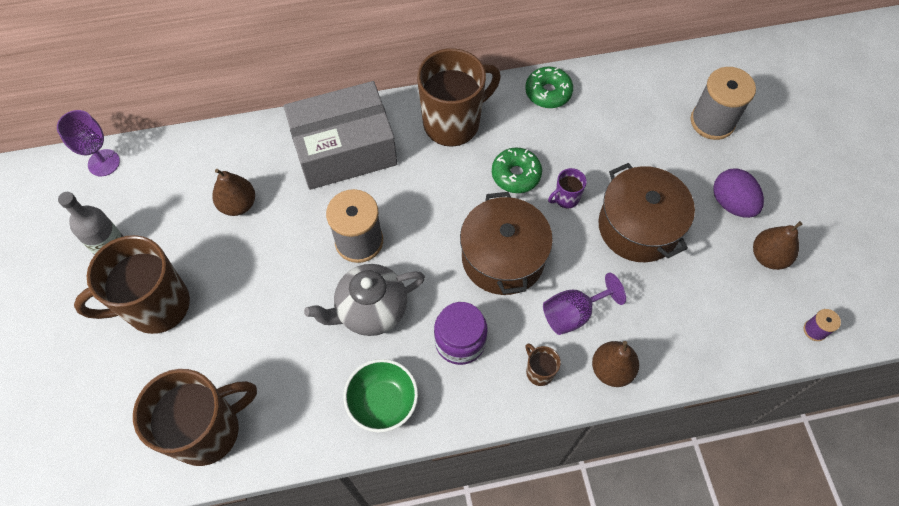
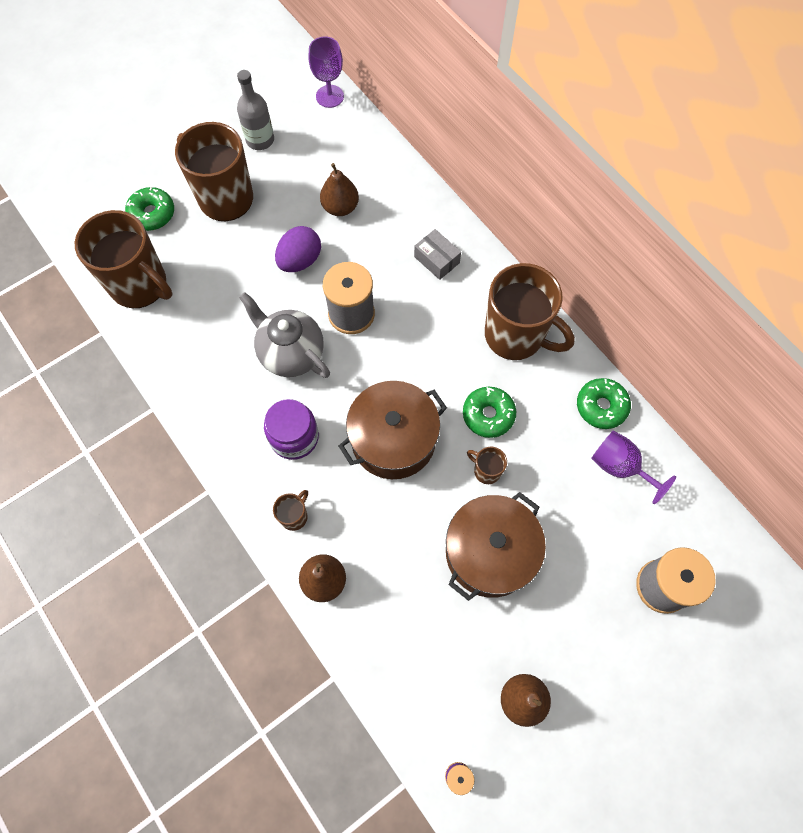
camera: 65 degrees right, 5 degrees up
grey box [284,81,397,190] -> grey box [414,229,461,280], size x0.41
green bowl [343,359,418,433] -> none
purple goblet [543,273,626,335] -> purple goblet moved to [591,431,676,504]
purple mug [548,168,587,208] -> brown mug [467,447,507,484]
purple egg [713,169,764,218] -> purple egg moved to [275,226,321,272]
none -> green donut [125,187,174,231]

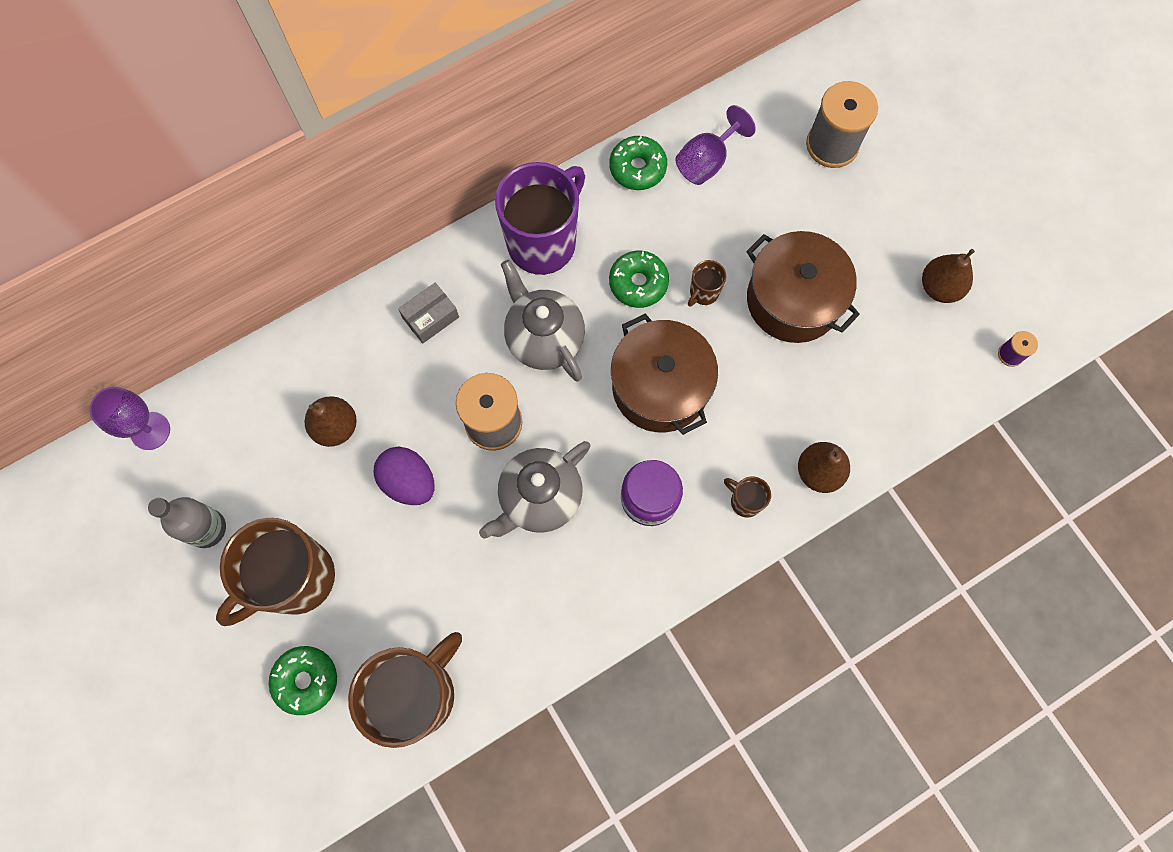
camera: 85 degrees left, 5 degrees up
brown mug [485,263,575,360] -> purple mug [495,162,585,275]
none -> grey teapot [501,260,585,381]

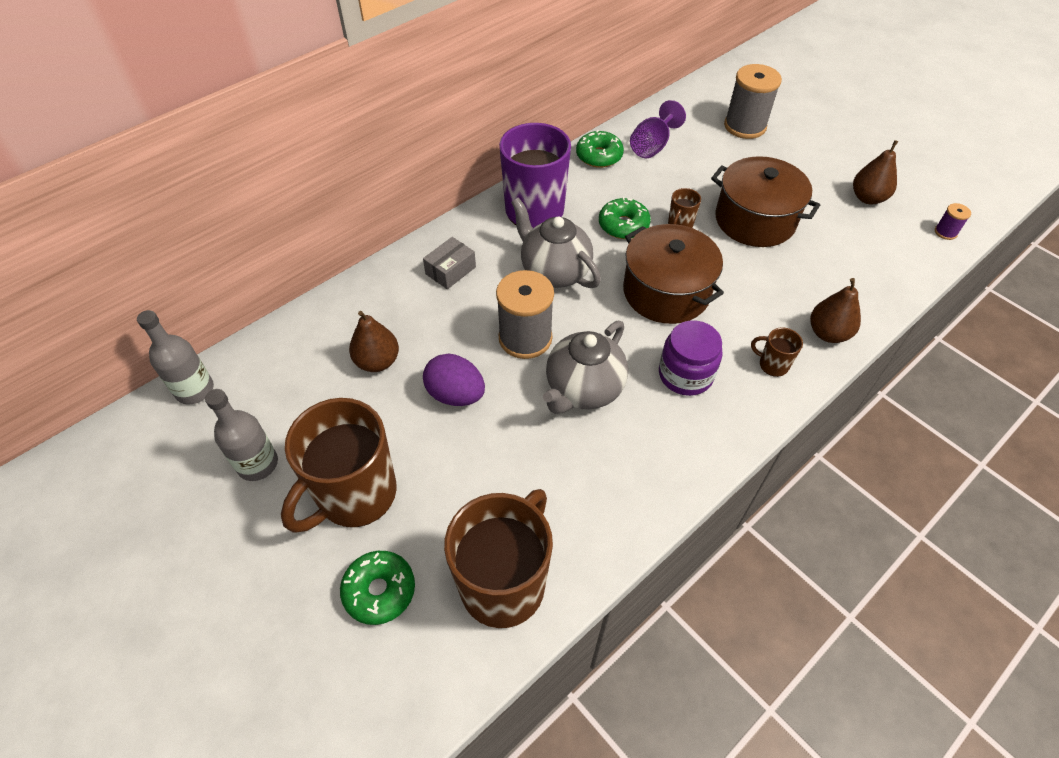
camera: 10 degrees left, 20 degrees down
purple goblet [89,387,170,450] -> grey bottle [137,310,214,405]

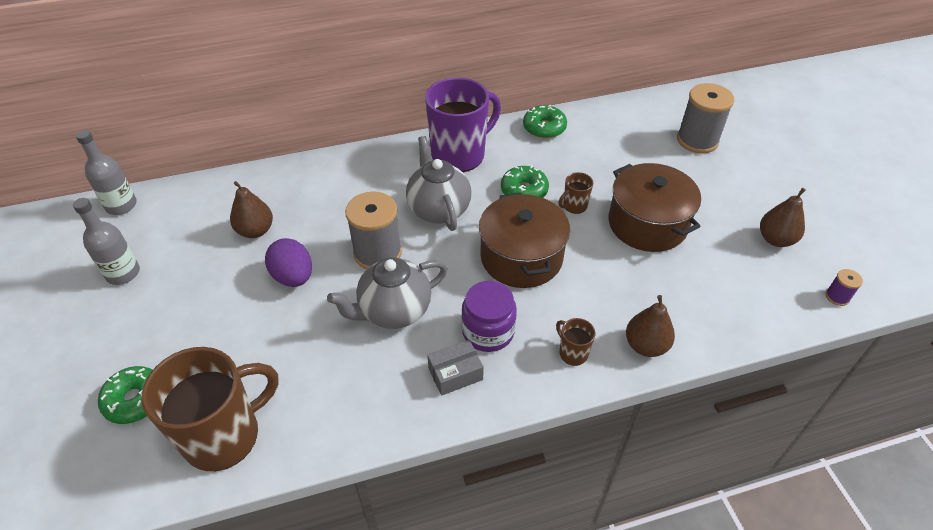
camera: 25 degrees right, 5 degrees down
brown mug [281,398,397,533] -> none
grey box [423,237,476,289] -> grey box moved to [427,340,484,396]
purple goblet [630,100,686,158] -> none

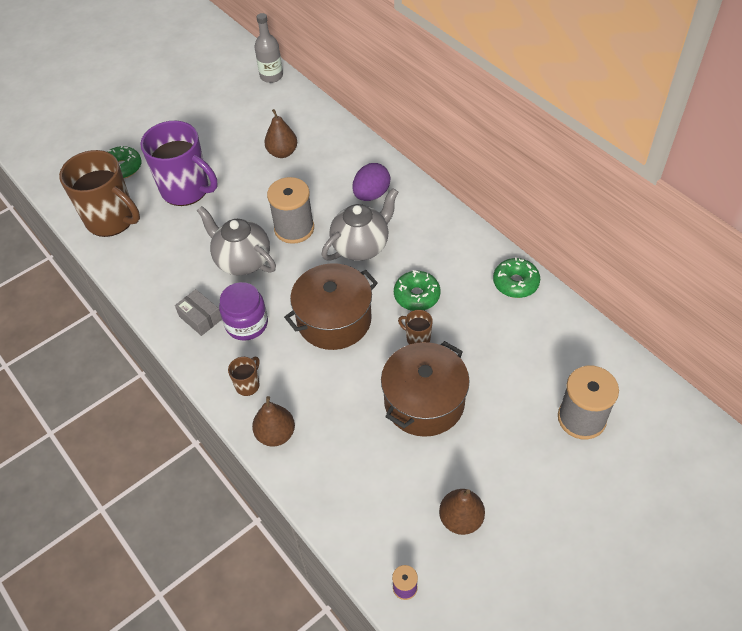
camera: 70 degrees right, 5 degrees up
grey bottle [73,198,140,285] -> none
purple egg [265,238,312,287] -> purple egg moved to [352,163,390,201]
purple mug [425,78,501,172] -> purple mug moved to [140,121,217,206]

